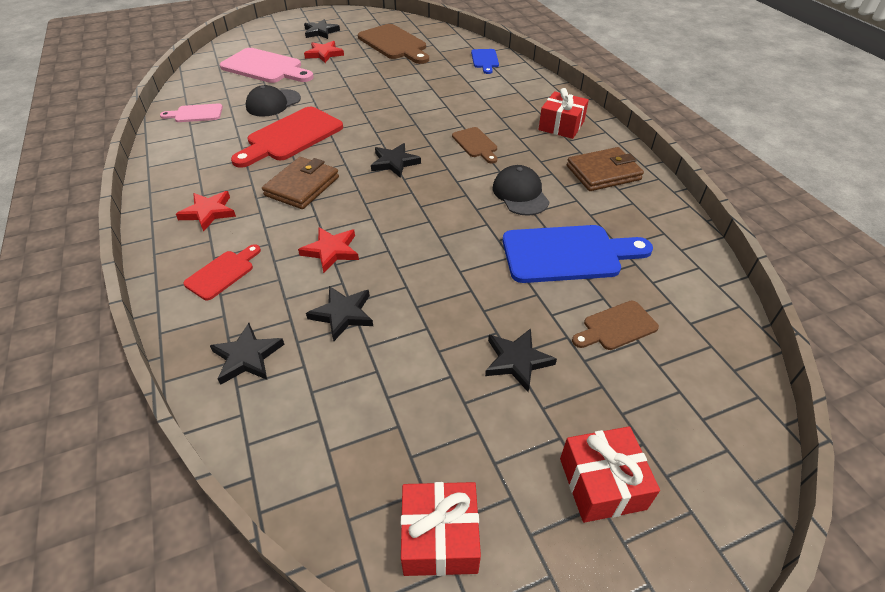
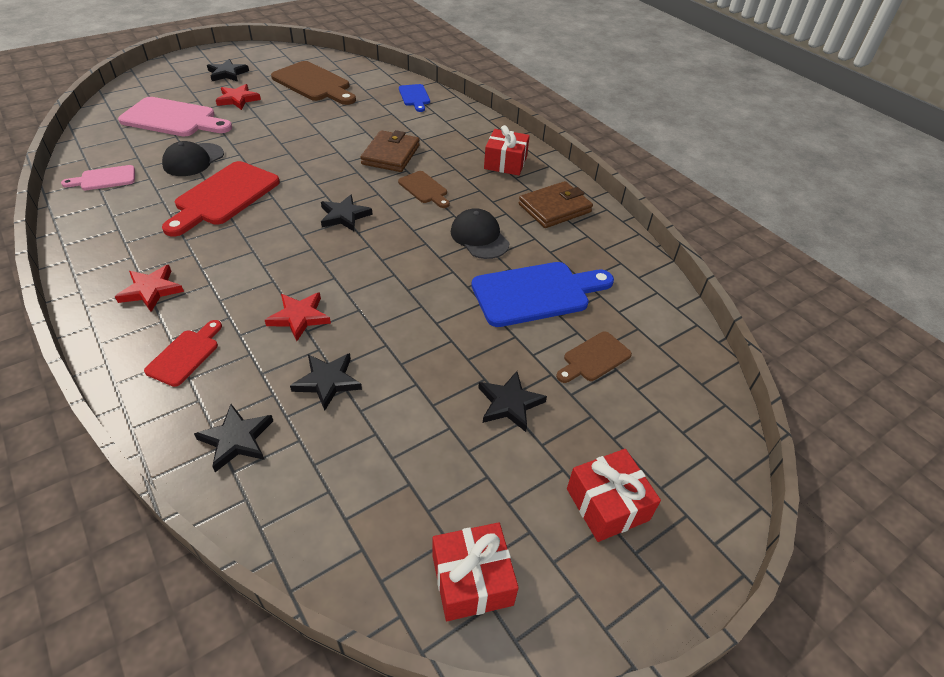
camera: 15 degrees left, 0 degrees up
brown wallet [262,157,339,209] -> brown wallet moved to [360,130,420,172]

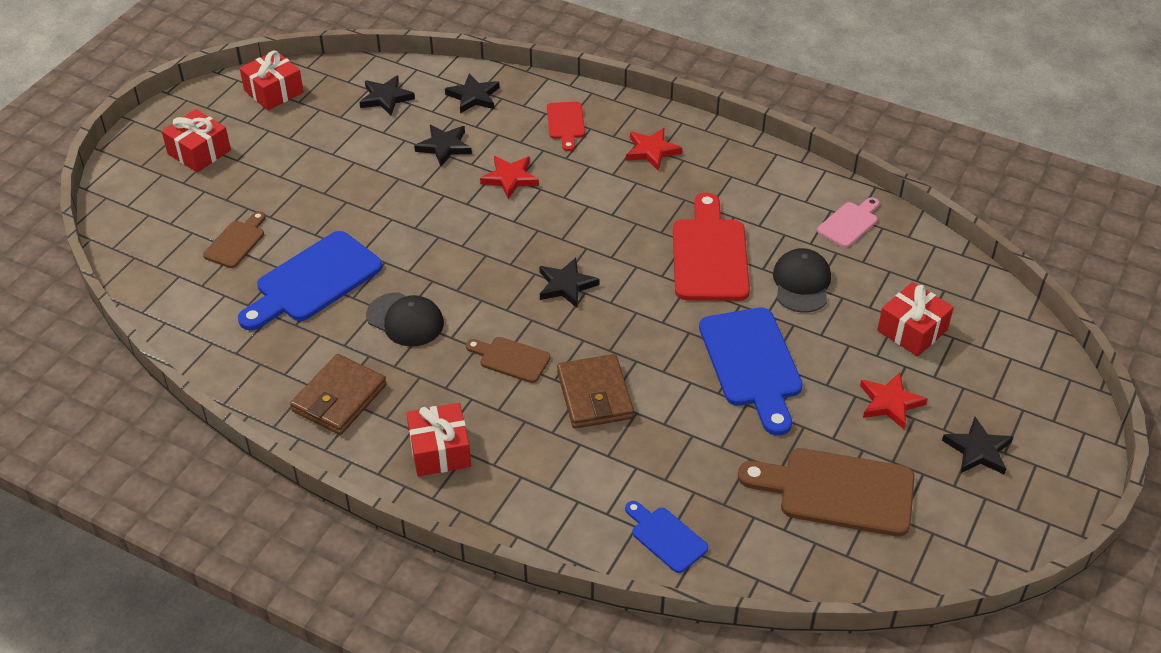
camera: 155 degrees right, 0 degrees up
pink cutting board [118,97,232,137] -> red gift [877,282,954,356]
black star [478,371,547,432] -> black star moved to [359,75,415,115]
none -> blue cutting board [699,308,803,435]

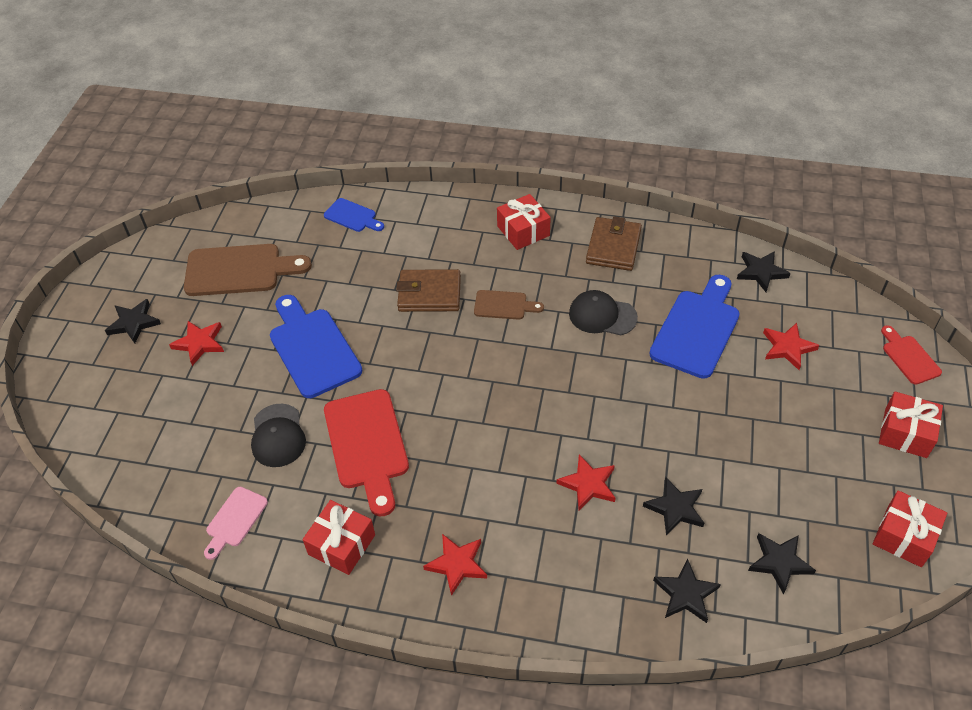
camera: 165 degrees right, 5 degrees up
brown cutting board [203,211,266,268] -> red star [763,323,819,370]
black star [539,258,599,308] -> black star moved to [737,251,791,292]
red cutting board [547,102,585,151] -> red cutting board moved to [881,325,942,385]
brown wallet [557,354,634,429] -> brown wallet turned 60 degrees counterclockwise [396,269,461,312]
red gift [877,282,954,356] -> red gift moved to [302,500,375,575]

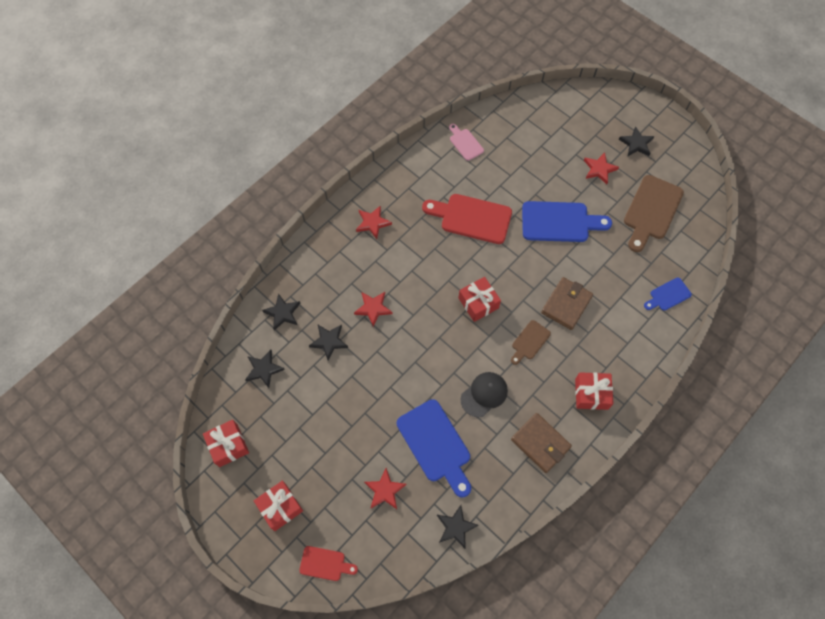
camera: 120 degrees right, 15 degrees up
black cap [251,404,306,467] -> none
red gift [302,500,375,575] -> red gift moved to [458,277,501,322]

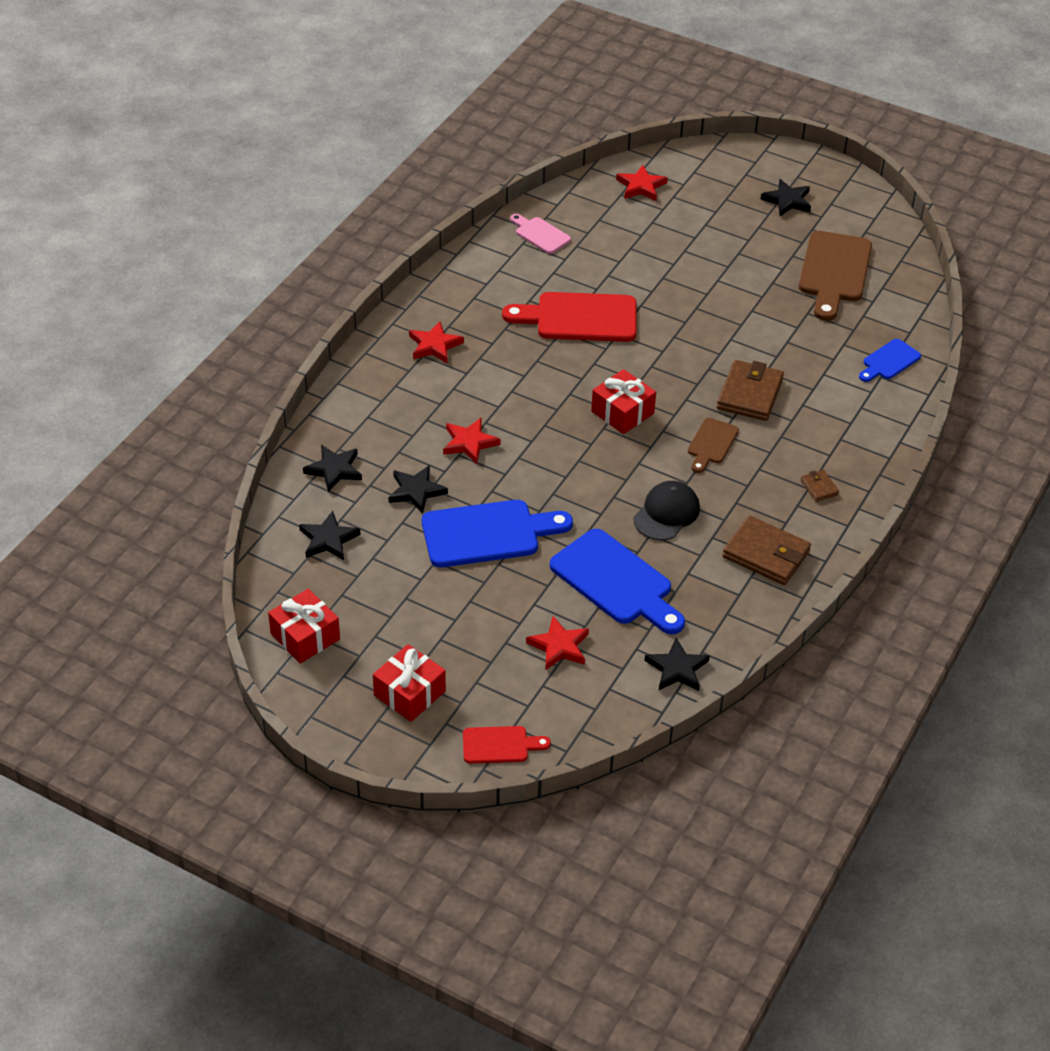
camera: 15 degrees left, 20 degrees down
blue cutting board [522,201,612,242] -> blue cutting board moved to [422,500,573,567]
red gift [575,372,614,410] -> brown wallet [800,470,839,502]
red star [584,152,619,184] -> red star moved to [616,165,668,201]

